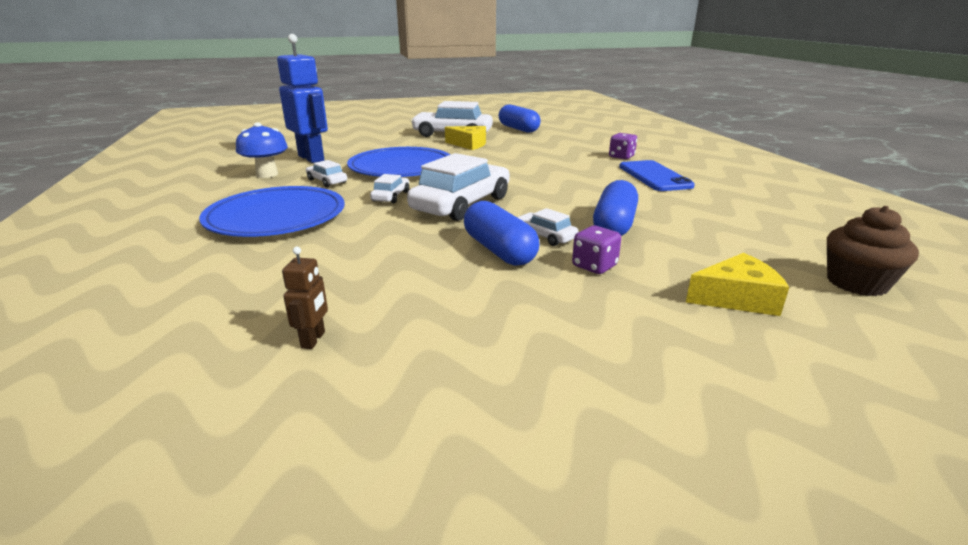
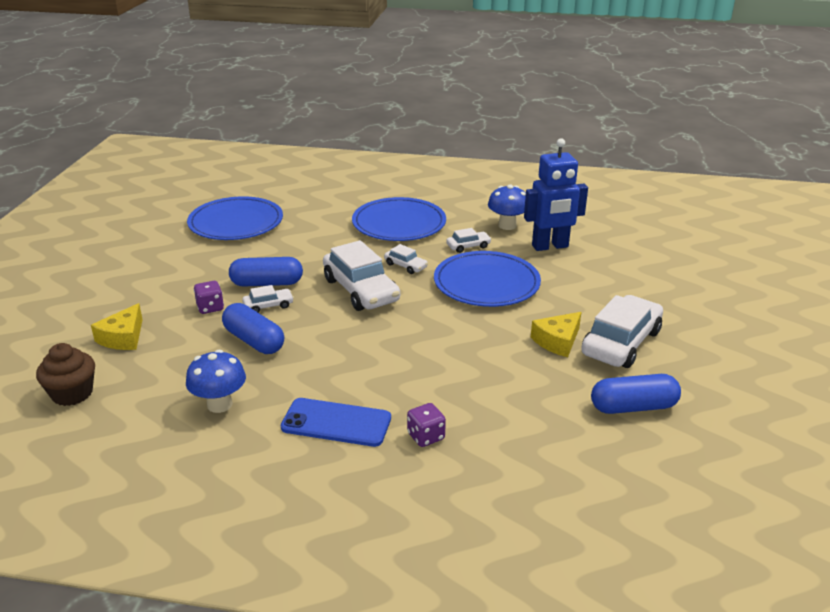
camera: 115 degrees right, 5 degrees up
brown robot [282,247,328,349] -> blue plate [187,196,283,240]
none -> blue mushroom [186,350,246,413]

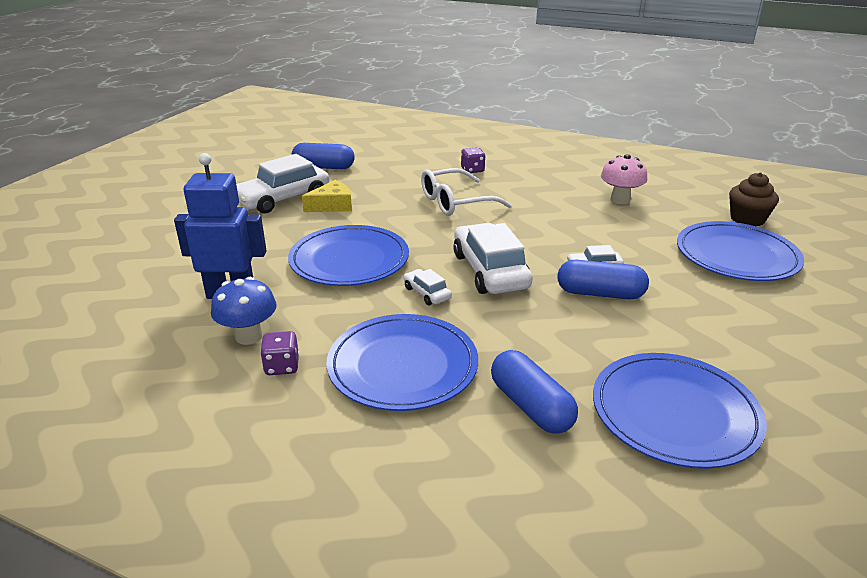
camera: 165 degrees left, 0 degrees up
yellow cheese [91,303,143,350] -> blue plate [677,221,804,281]
blue mushroom [186,350,246,413] -> pink mushroom [601,154,647,204]
purple dice [194,281,224,314] -> purple dice moved to [260,331,299,375]
blue capsule [222,303,284,354] -> blue capsule moved to [491,350,578,434]
blue phone [281,398,391,447] -> none
white car [446,228,491,253] -> none
none -> white glasses [421,168,512,216]

